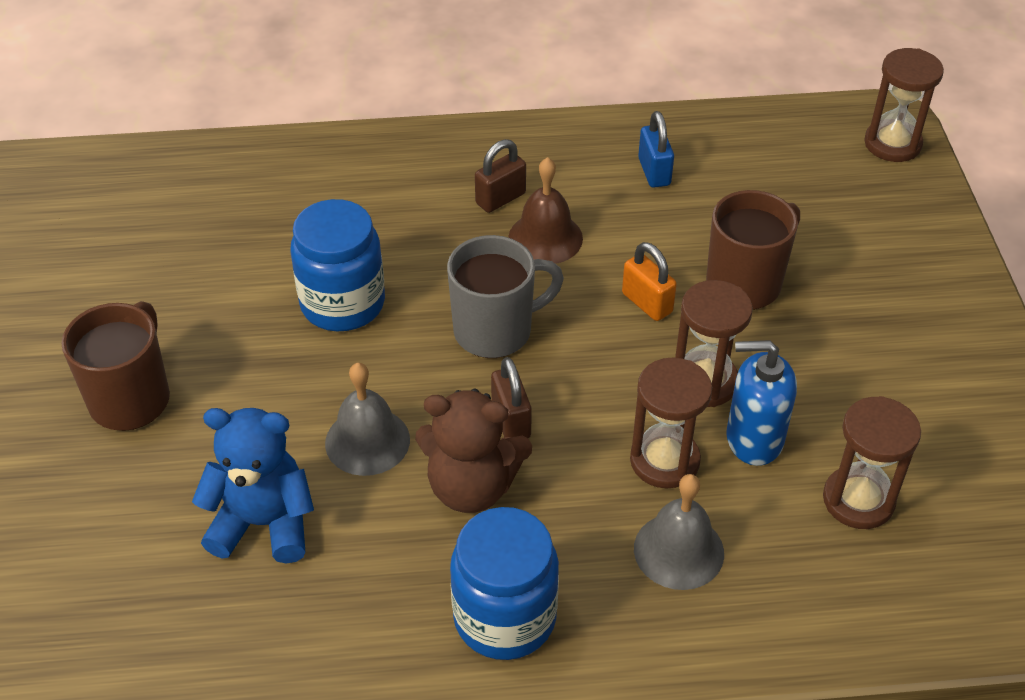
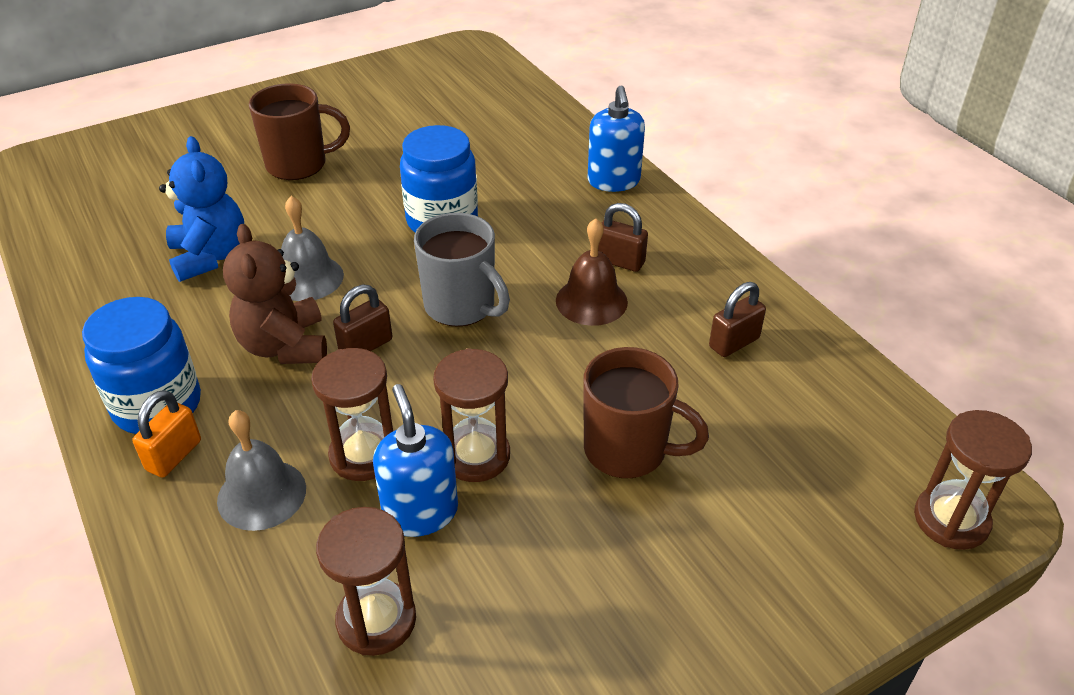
camera: 65 degrees right, 5 degrees down
orange padlock [622,242,677,321] -> orange padlock moved to [133,390,201,478]
blue padlock [638,111,674,188] -> brown padlock [709,282,766,357]
none -> blue soap dispenser [588,86,645,192]

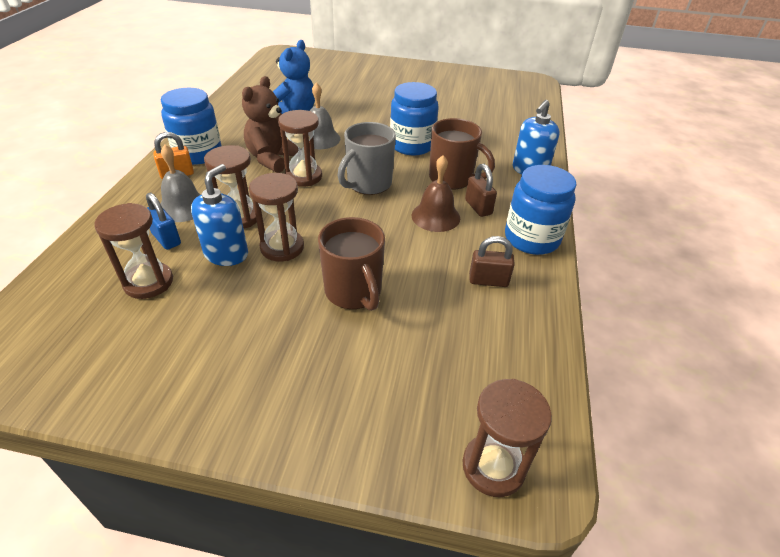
camera: 40 degrees right, 0 degrees up
brown mug [249,83,350,180] -> brown mug moved to [429,118,495,190]
brown padlock [333,284,392,351] -> brown hourglass [278,110,322,187]
grey mug [414,213,510,327] -> grey mug turned 45 degrees clockwise [337,122,396,195]
none -> blue padlock [146,193,181,250]
none -> blue jar [505,165,577,255]

